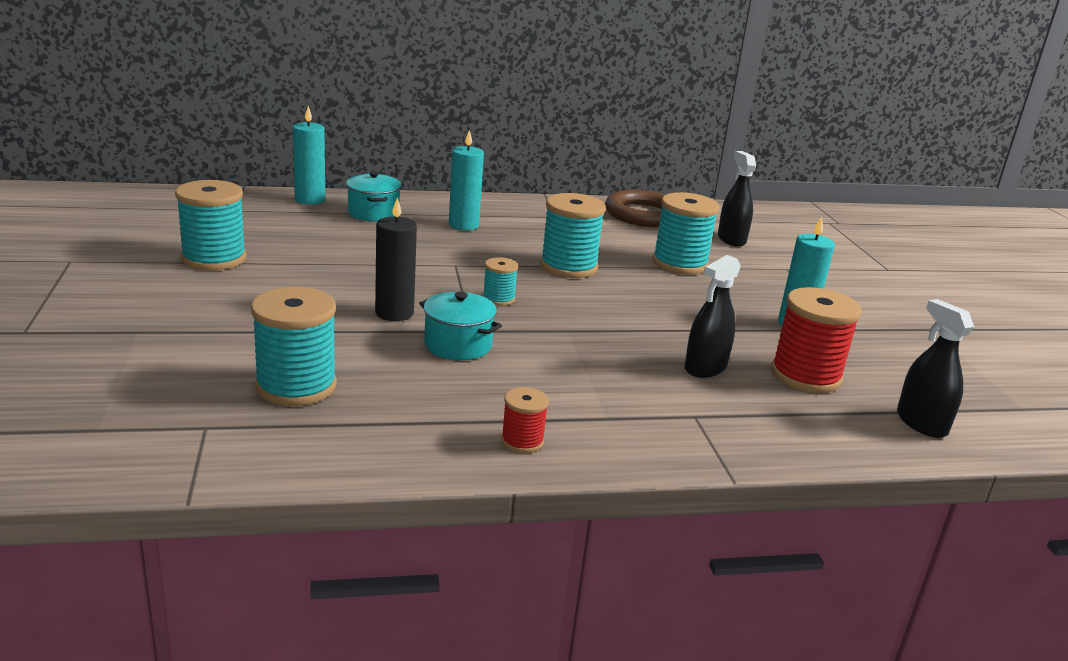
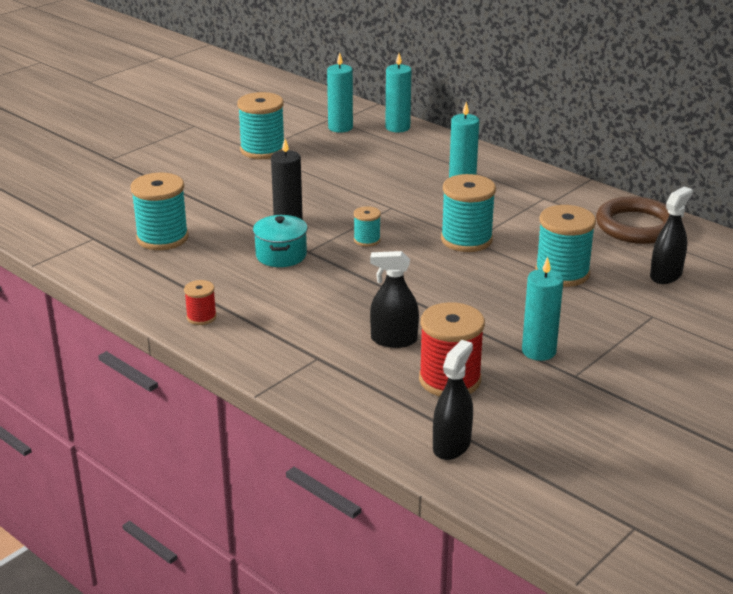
camera: 55 degrees right, 5 degrees up
turquoise pot [346,171,402,222] -> none
none -> turquoise candle [327,52,353,133]

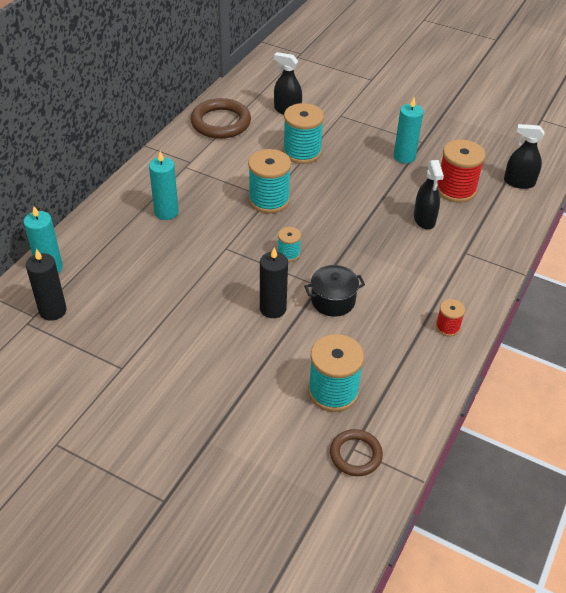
camera: 105 degrees left, 15 degrees up
turquoise spool [237,92,284,159] -> none
turquoise pot [253,215,308,267] -> black pot [304,265,365,317]
turquoise candle [327,52,353,133] -> black candle [26,249,67,321]
none -> brown ring [330,429,383,476]

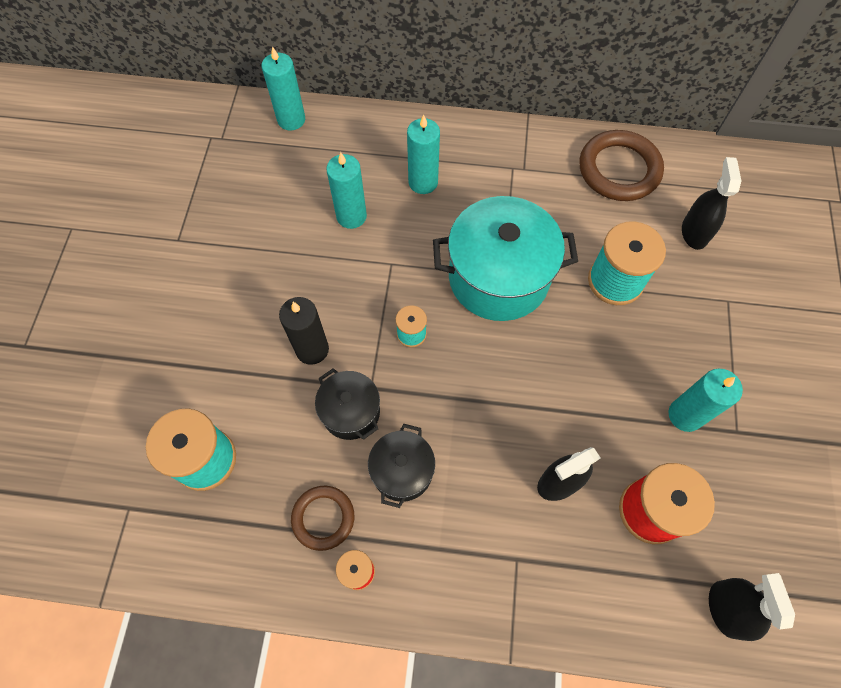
camera: 70 degrees right, 20 degrees up
black candle [26,249,67,321] -> none
turquoise spool [248,149,291,213] -> turquoise pot [433,196,578,321]
brown ring [330,429,383,476] -> brown ring moved to [291,486,354,551]
none -> turquoise candle [326,152,367,229]
none -> black pot [368,424,435,508]

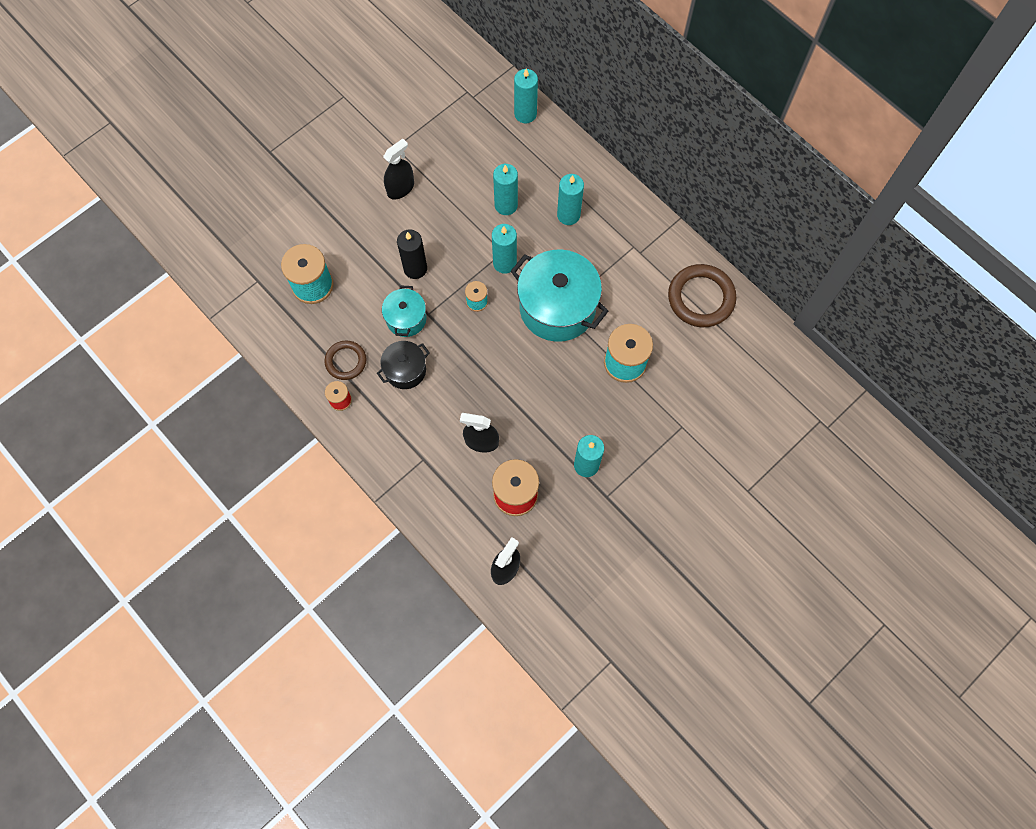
camera: 40 degrees right, 5 degrees up
black pot [315,368,380,440] -> turquoise pot [382,285,427,337]
black spray bottle [682,157,741,250] -> black spray bottle moved to [383,139,414,200]
none -> turquoise candle [492,224,517,274]

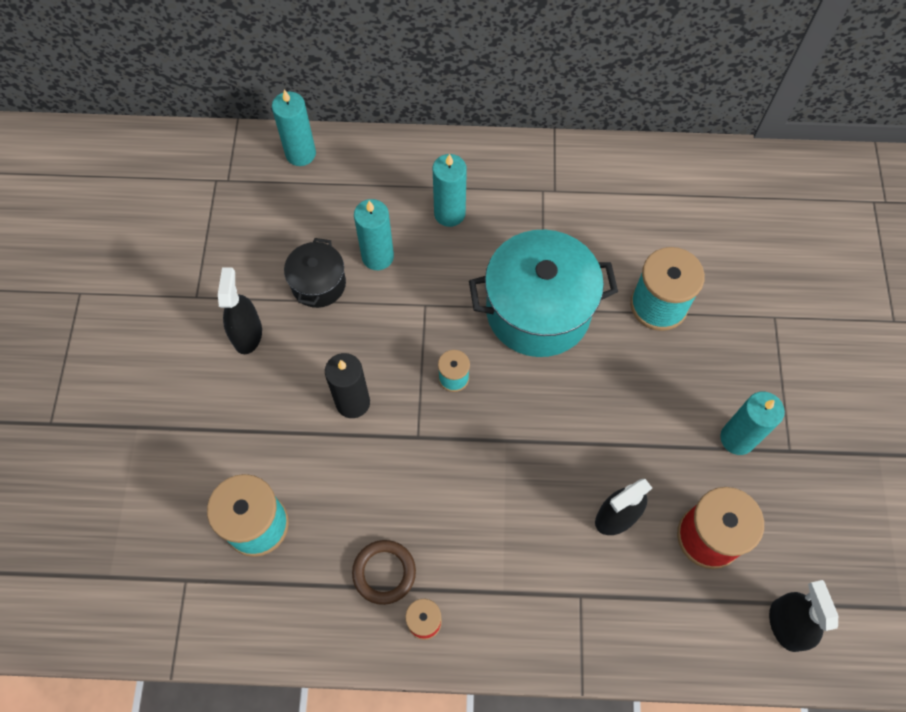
camera: 45 degrees left, 5 degrees down
black pot [377,341,430,389] -> black pot moved to [284,238,346,308]
turquoise pot [382,285,427,337] -> none
turquoise candle [492,224,517,274] -> none
brown ring [668,264,736,327] -> none

